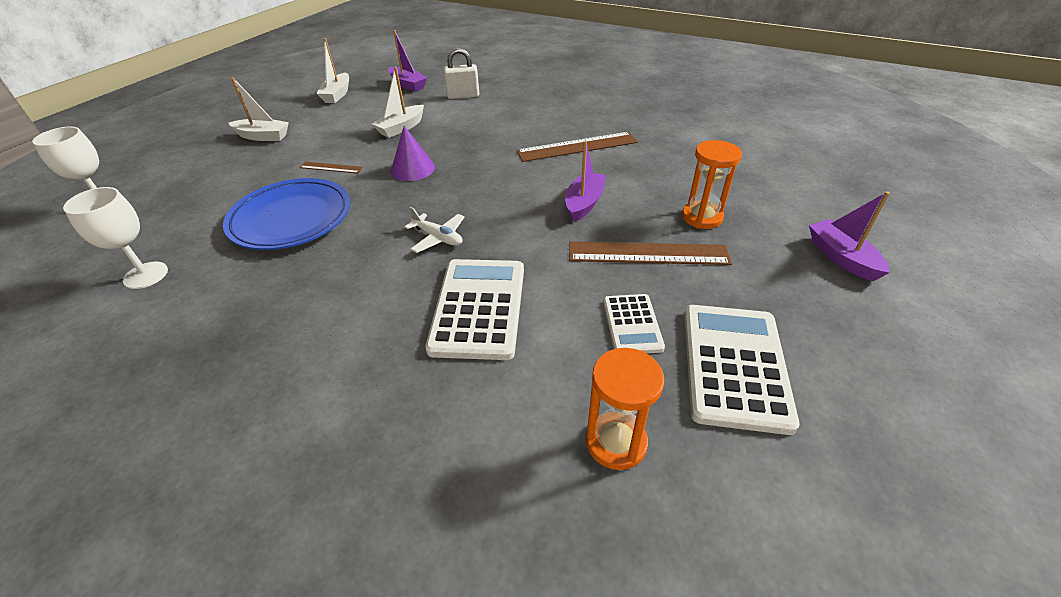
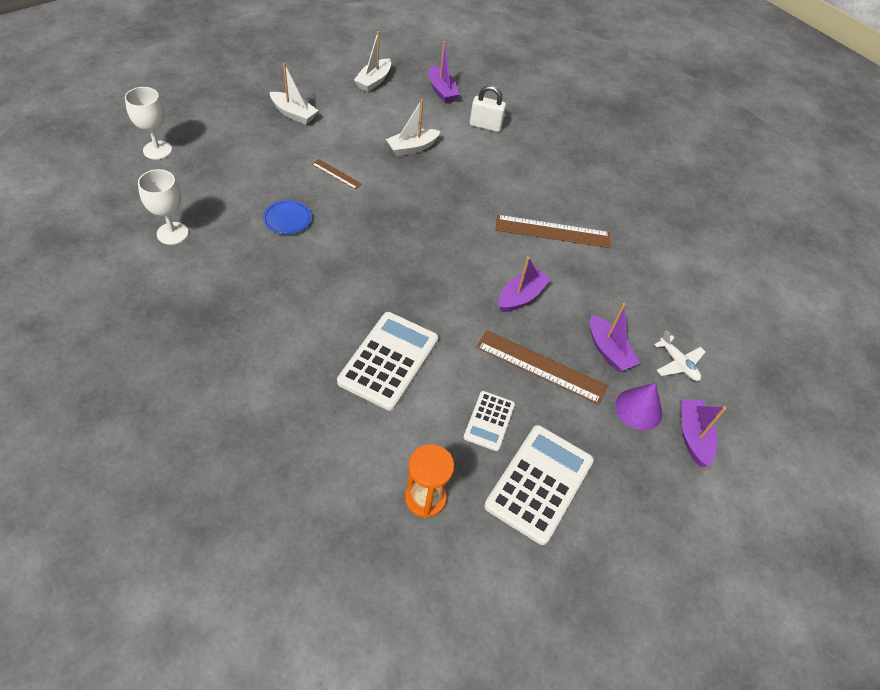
camera: 15 degrees right, 10 degrees up
blue plate [223,178,351,250] -> blue plate [263,200,312,235], size x0.48
purple cone [391,126,435,181] -> purple cone moved to [615,383,662,430]
white plane [405,207,465,253] -> white plane moved to [654,330,705,381]
orange hourglass [682,140,742,229] -> purple boat [590,303,640,372]

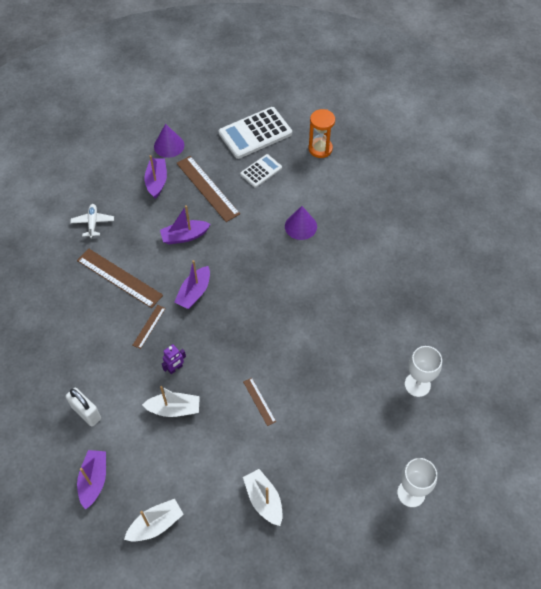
camera: 145 degrees left, 5 degrees up
blue plate [263,200,312,235] -> none
white calculator [337,312,439,411] -> purple cone [285,206,317,240]
white plane [654,330,705,381] -> white plane moved to [70,204,114,238]
purple boat [681,399,726,467] -> purple boat moved to [174,260,210,309]
none -> brown ruler [132,305,166,349]
none -> purple robot [162,344,186,374]

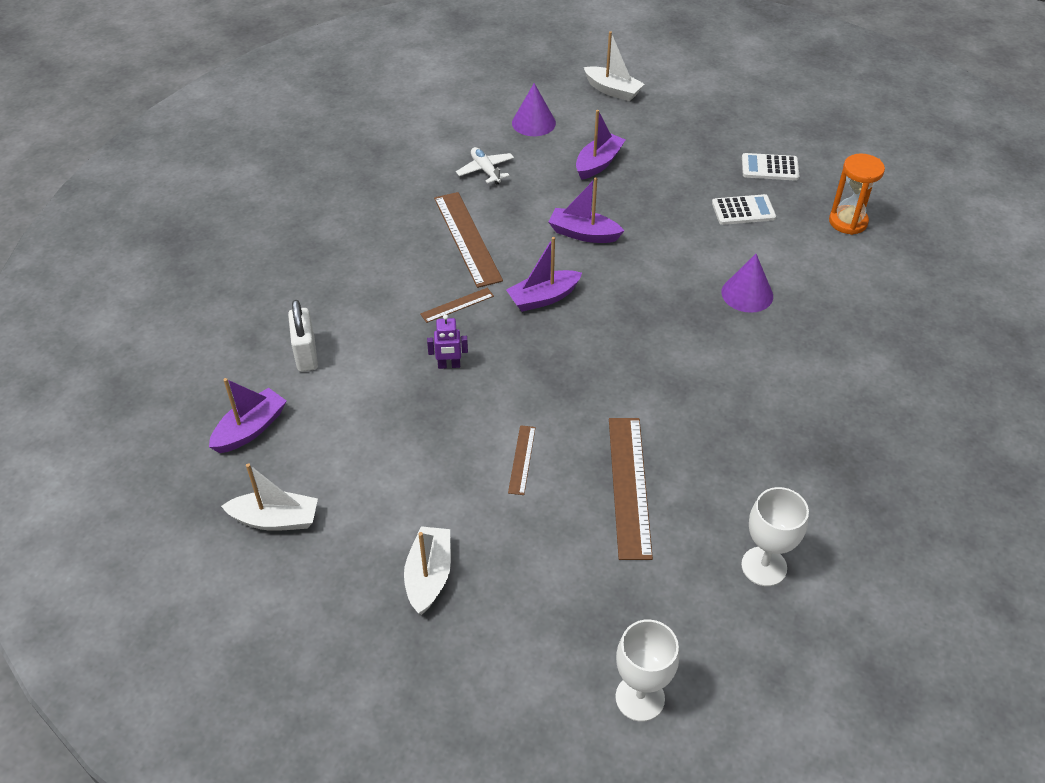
camera: 35 degrees right, 10 degrees down
white plane [70,204,114,238] -> white plane turned 60 degrees counterclockwise [456,147,514,185]
white boat [142,386,200,417] -> white boat moved to [584,31,644,101]
purple cone [154,124,184,158] -> purple cone moved to [512,83,556,136]
brown ruler [176,156,240,222] -> brown ruler moved to [609,418,653,560]
white calculator [219,107,292,159] -> white calculator [742,153,800,181], size x0.56

